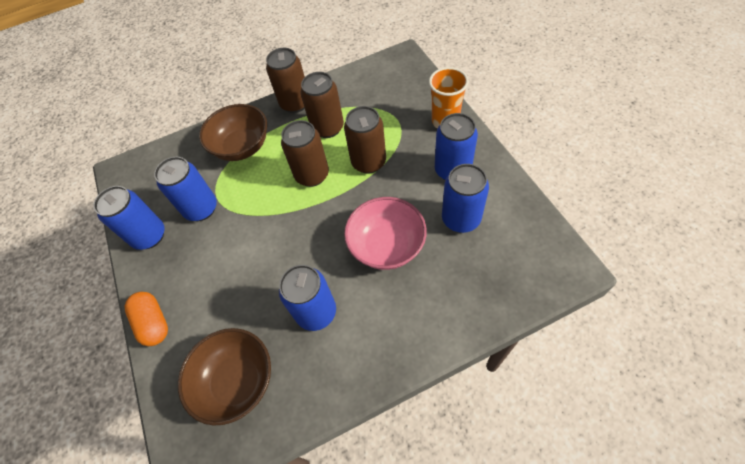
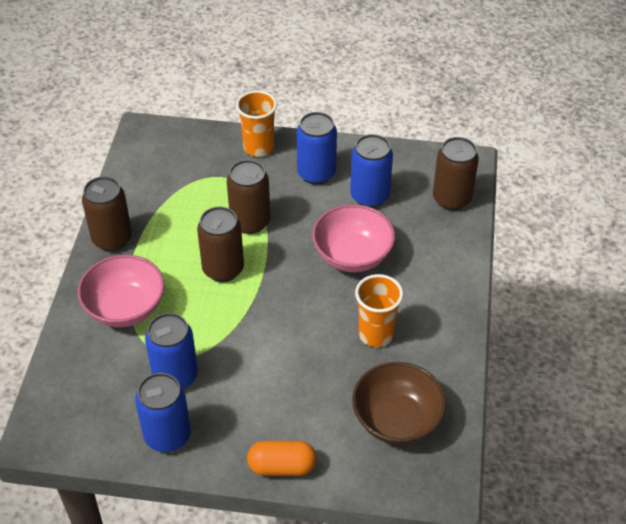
camera: 65 degrees left, 10 degrees down
brown bowl [199,104,267,161] -> pink bowl [78,255,165,327]
blue can [279,265,336,331] -> orange cup [355,274,403,347]
brown can [300,72,344,138] -> brown can moved to [433,137,479,211]

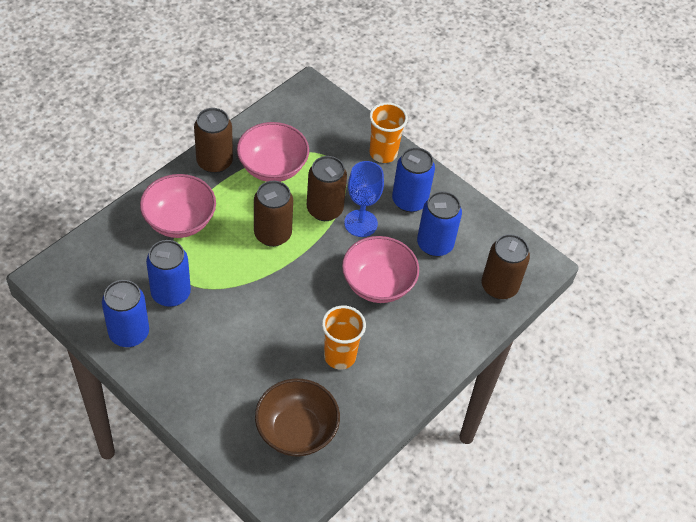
camera: 30 degrees right, 5 degrees up
orange capsule [247,441,317,476] -> none
none -> pink bowl [237,122,309,182]
none -> blue goblet [344,161,384,237]

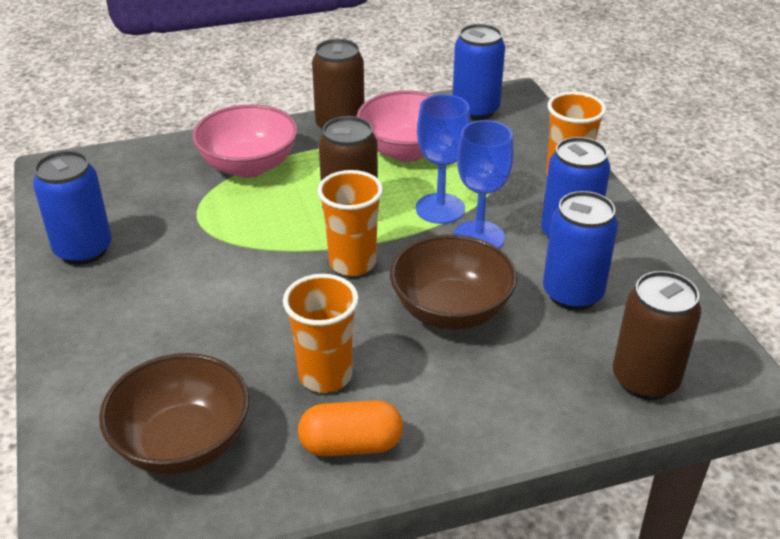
camera: 35 degrees right, 15 degrees down
blue can [146,240,191,307] -> blue can moved to [453,24,505,120]
brown can [307,156,347,221] -> blue goblet [416,94,471,224]
pink bowl [342,236,419,303] -> brown bowl [390,235,517,330]
none -> orange capsule [298,400,403,457]
none -> orange cup [317,170,383,276]

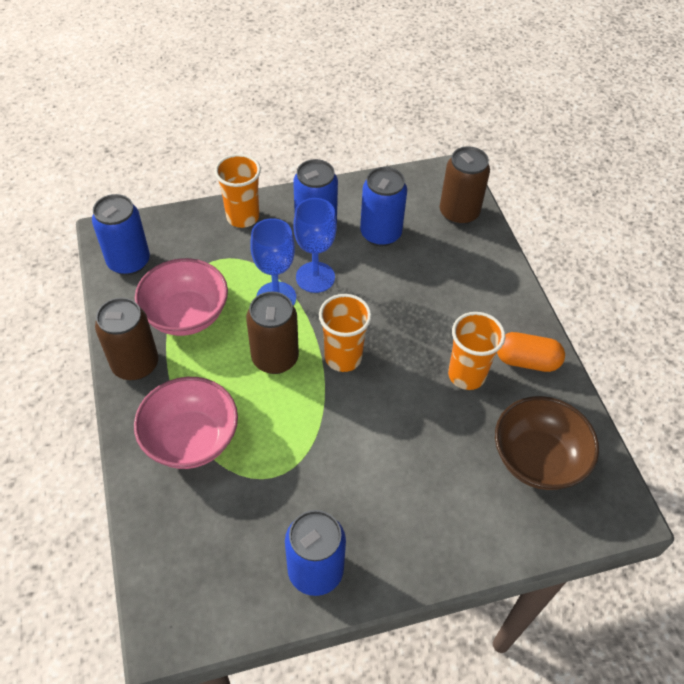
camera: 90 degrees left, 15 degrees up
orange capsule [298,400,403,457] -> orange capsule turned 75 degrees counterclockwise [497,332,565,372]
brown bowl [390,235,517,330] -> none

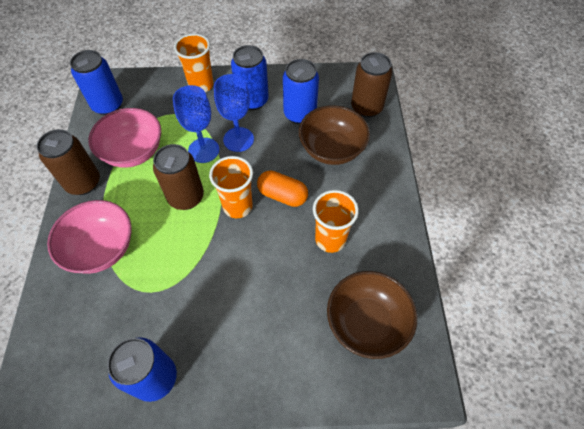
camera: 15 degrees right, 5 degrees up
orange capsule [497,332,565,372] -> orange capsule moved to [257,171,308,207]
none -> brown bowl [299,105,370,165]

